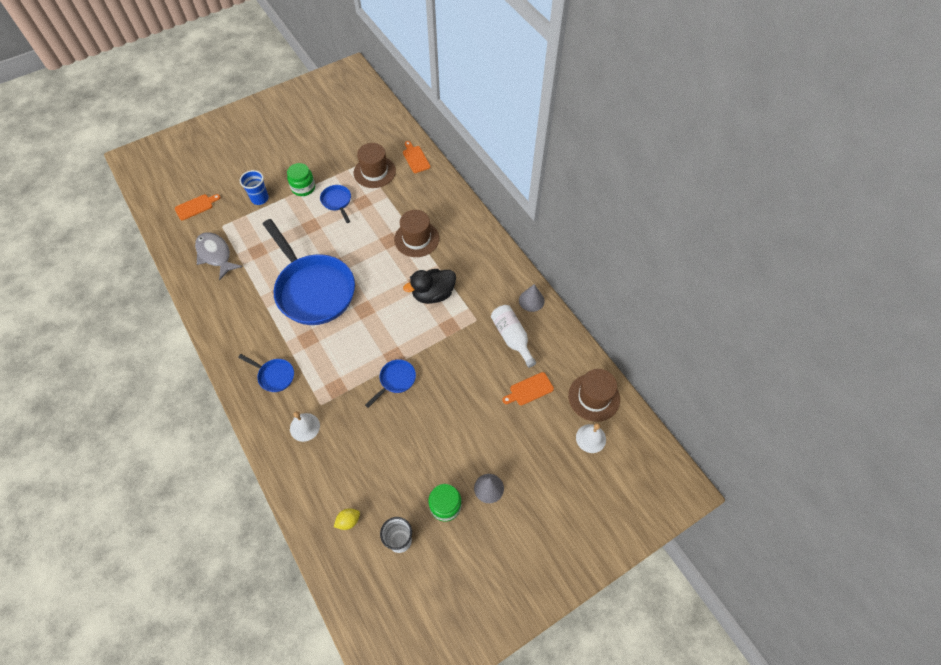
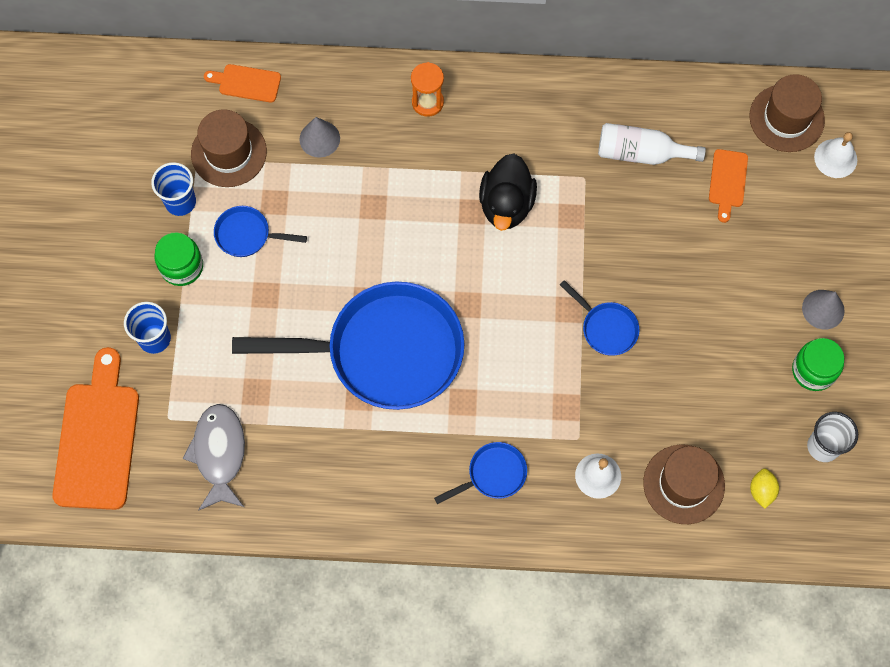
camera: 55 degrees left, 10 degrees up
orange cutting board [175,194,221,220] -> orange cutting board [52,347,139,510], size x2.00
grey fish [195,232,243,280] -> grey fish turned 90 degrees clockwise [183,404,245,511]
blue pan [365,359,416,408] -> blue pan turned 150 degrees clockwise [560,280,639,356]
brown hat [394,210,439,257] -> brown hat moved to [643,444,725,524]
grey cone [519,284,544,312] -> grey cone moved to [299,117,340,158]
none -> blue cup [151,162,196,216]
none -> orange hourglass [411,62,444,117]

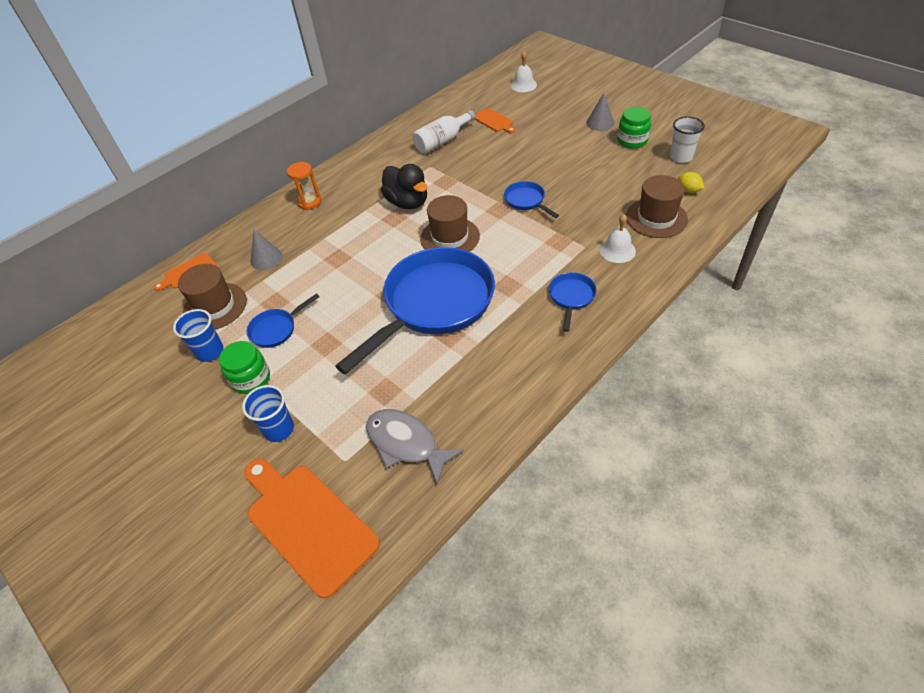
camera: 45 degrees left, 20 degrees down
blue pan [560,280,639,356] -> blue pan turned 120 degrees counterclockwise [504,181,559,218]
brown hat [749,74,825,152] -> brown hat moved to [420,195,480,252]

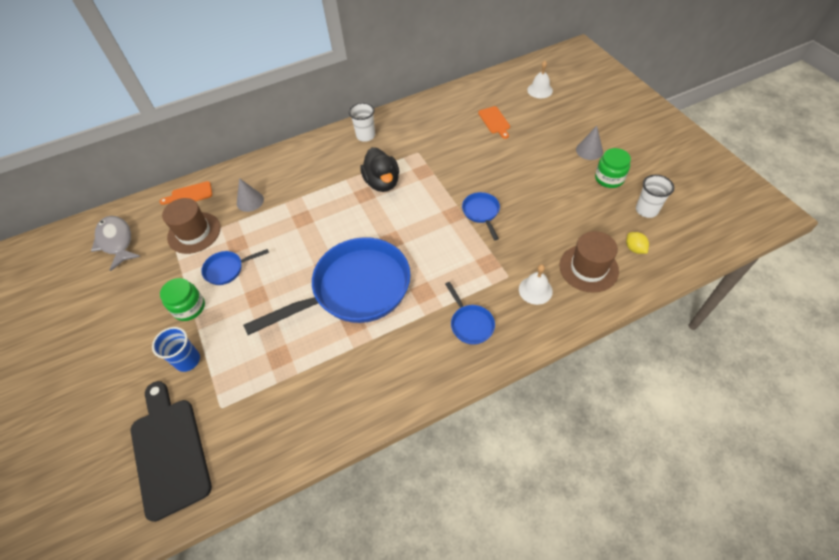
camera: 20 degrees right, 5 degrees up
blue cup [173,309,223,362] -> none
orange cutting board [245,459,380,599] -> black cutting board [131,381,212,522]
orange hourglass [287,162,321,210] -> none
grey fish [366,409,464,484] -> grey fish moved to [91,216,141,271]
white bottle [413,110,475,154] -> none
brown hat [420,195,480,252] -> none
blue pan [549,272,597,332] -> blue pan turned 120 degrees clockwise [445,282,495,345]
none -> white cup [349,103,375,142]

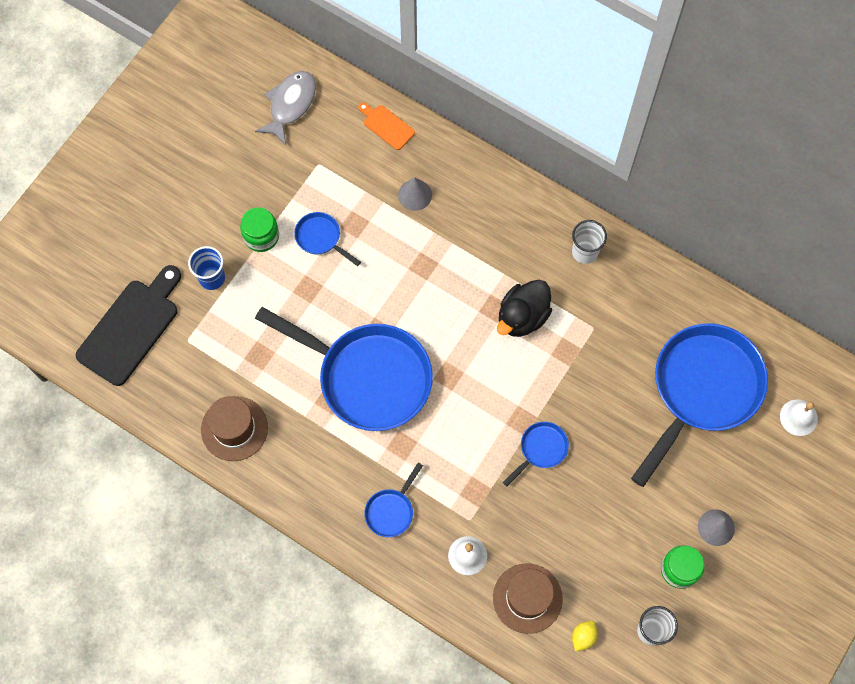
camera: 55 degrees right, 15 degrees up
brown hat [162,198,220,254] -> brown hat moved to [201,396,268,461]
orange cutting board [478,106,510,139] -> blue pan [631,323,768,487]

